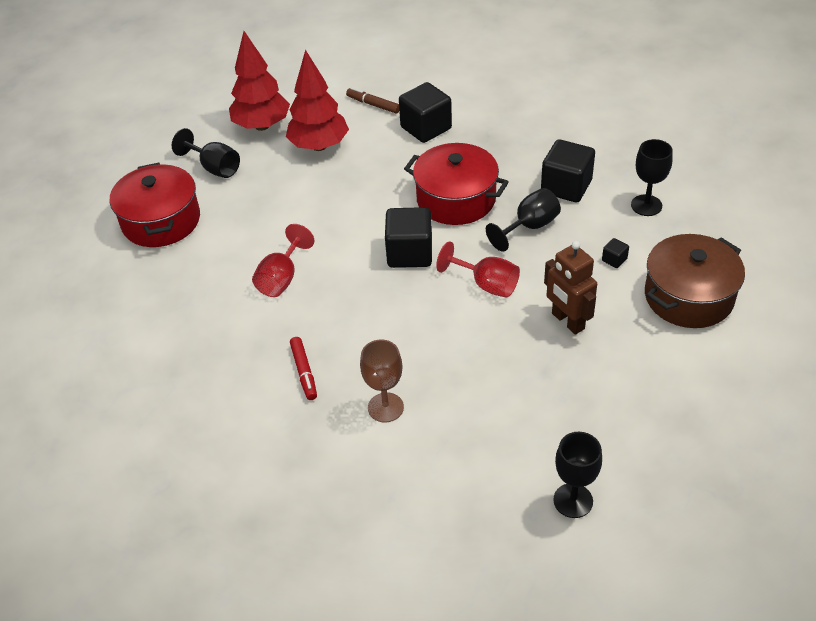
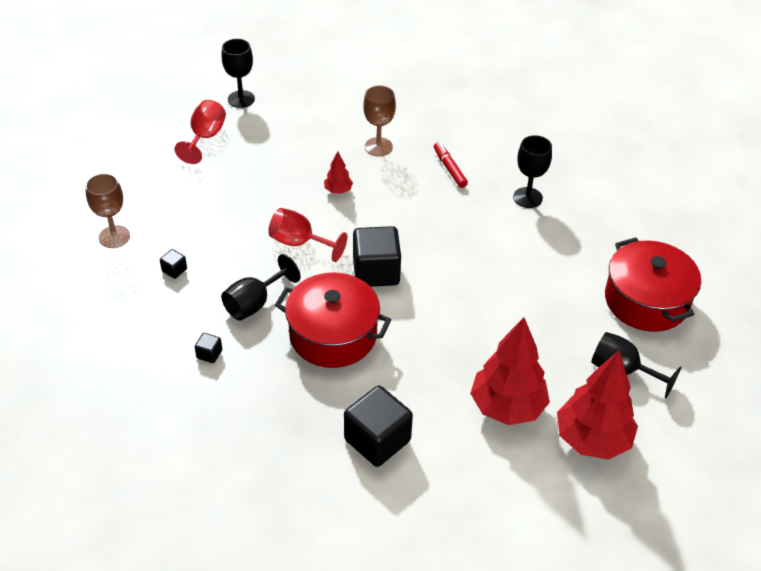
camera: 170 degrees right, 0 degrees up
red goblet [252,224,315,297] -> red goblet moved to [174,100,226,164]
brown marker [346,87,399,113] -> none
black cube [541,139,595,202] -> black cube [195,333,222,363], size x0.43
brown robot [544,241,597,335] -> none
black goblet [631,139,673,216] -> black goblet moved to [513,135,552,208]
brown pot [645,234,745,328] -> brown goblet [85,173,130,248]
none -> red tree [324,151,353,194]

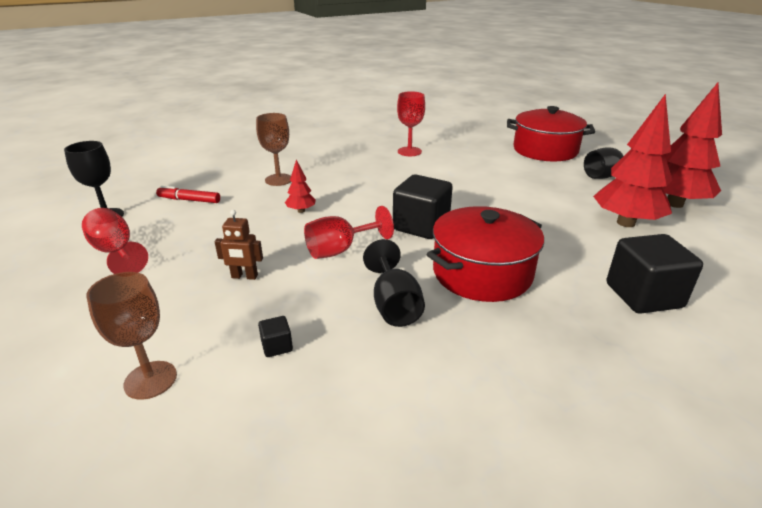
camera: 55 degrees left, 15 degrees down
black cube [195,333,222,363] -> none
red marker [434,142,468,188] -> red marker moved to [156,186,220,203]
black goblet [513,135,552,208] -> red goblet [397,91,425,156]
none -> brown robot [215,210,263,280]

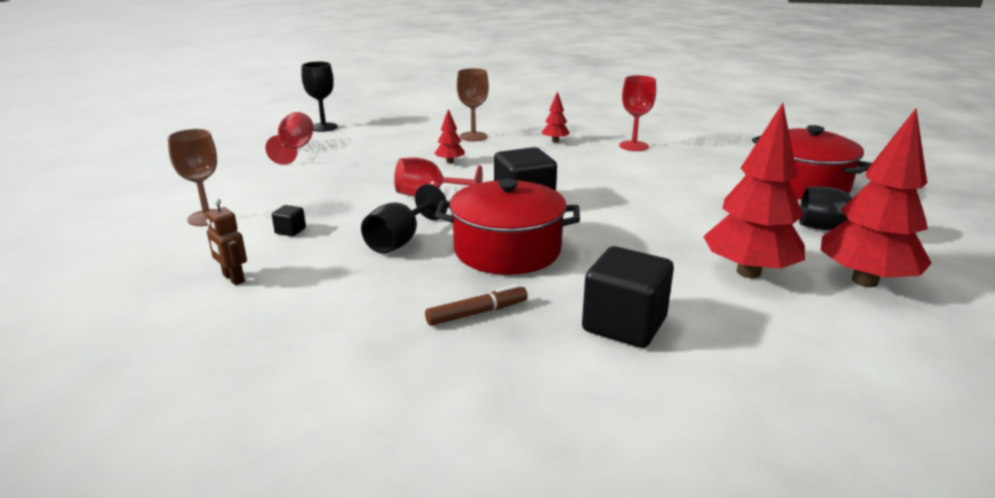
camera: 40 degrees right, 5 degrees down
red marker [156,186,220,203] -> none
brown robot [215,210,263,280] -> brown robot moved to [206,198,247,285]
none -> brown marker [425,284,528,326]
none -> red tree [542,91,569,143]

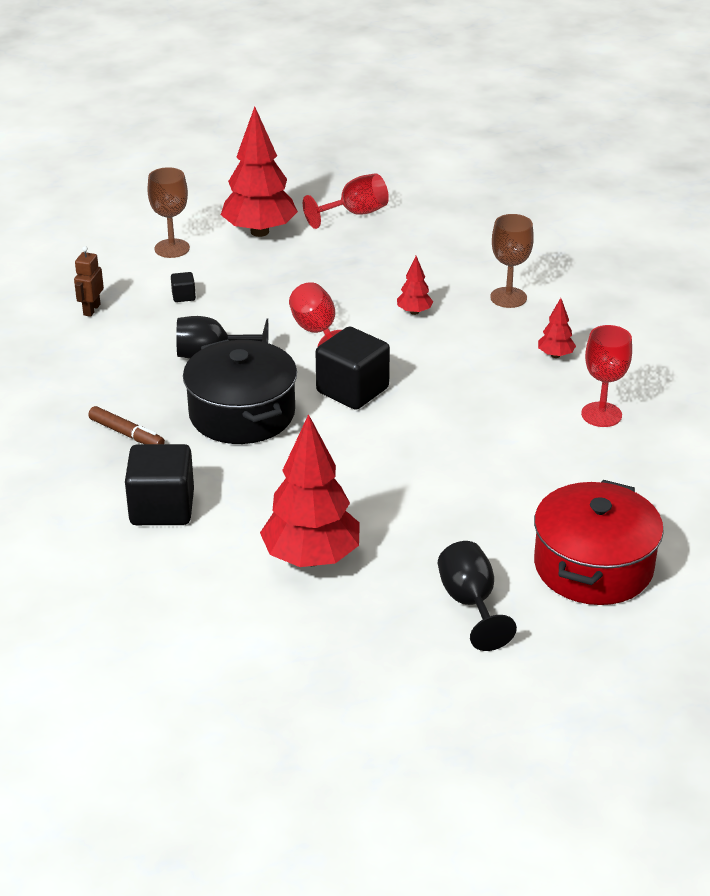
camera: 60 degrees right, 10 degrees up
black goblet [302,62,337,132] -> none
red pot [435,179,580,275] -> black pot [183,339,297,444]
red tree [821,109,932,287] -> red tree moved to [221,106,298,237]

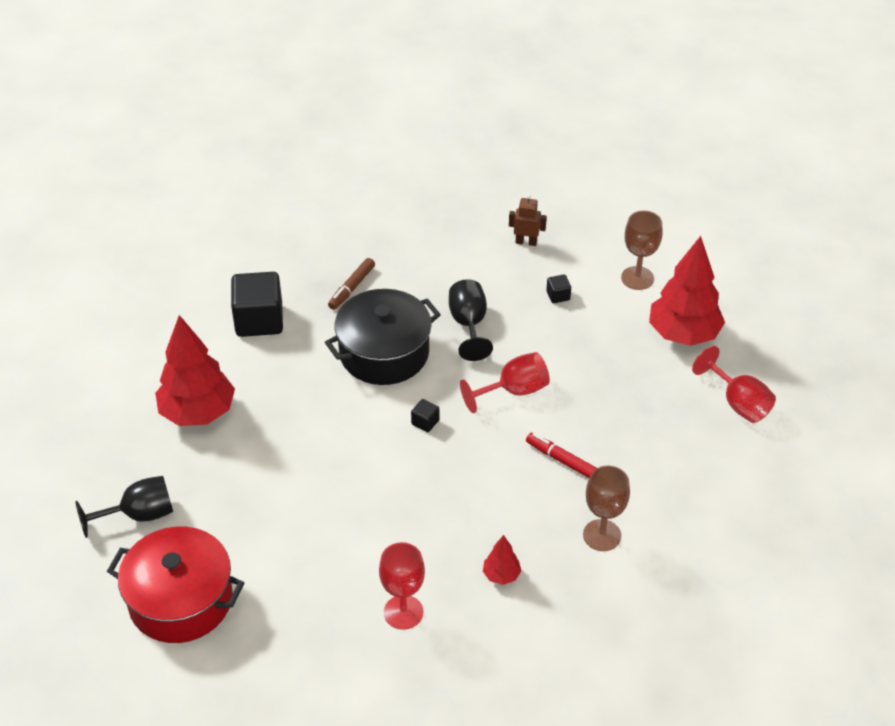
camera: 85 degrees right, 10 degrees up
black cube [316,327,390,410] -> black cube [411,399,439,432], size x0.43
red tree [397,256,433,315] -> red marker [526,433,597,478]

